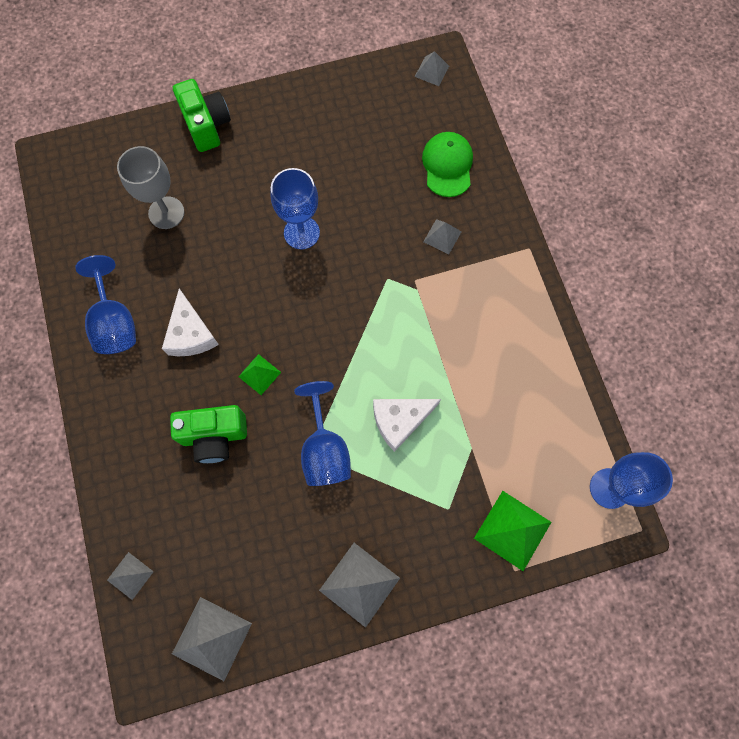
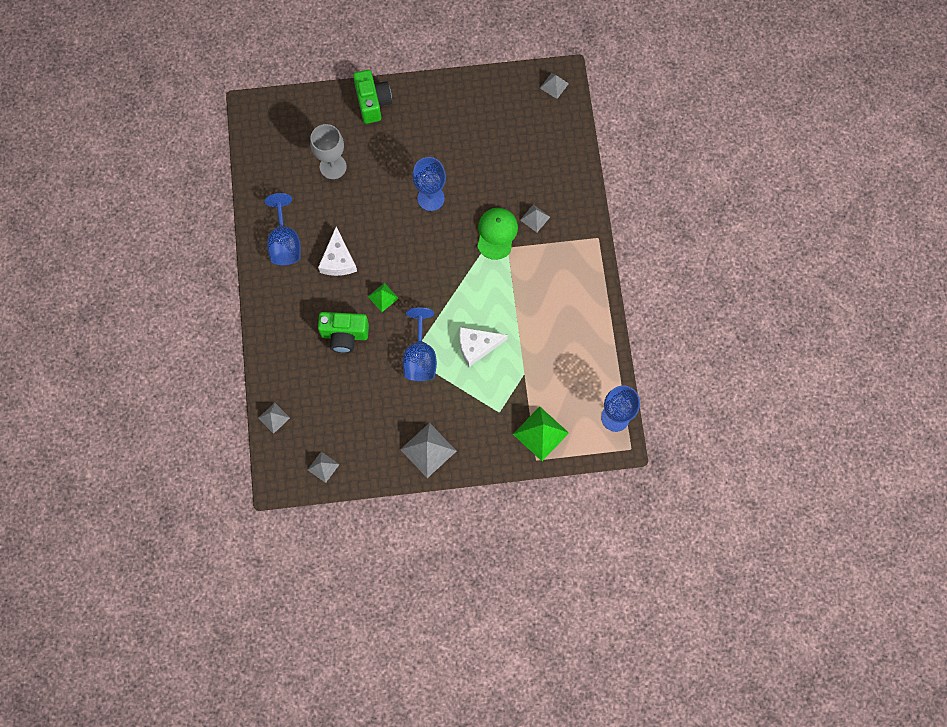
camera: 10 degrees right, 0 degrees up
grey pyramid [172,597,252,681] -> grey pyramid [308,452,340,483], size x0.57
green cap [422,132,473,197] -> green cap moved to [477,208,518,260]

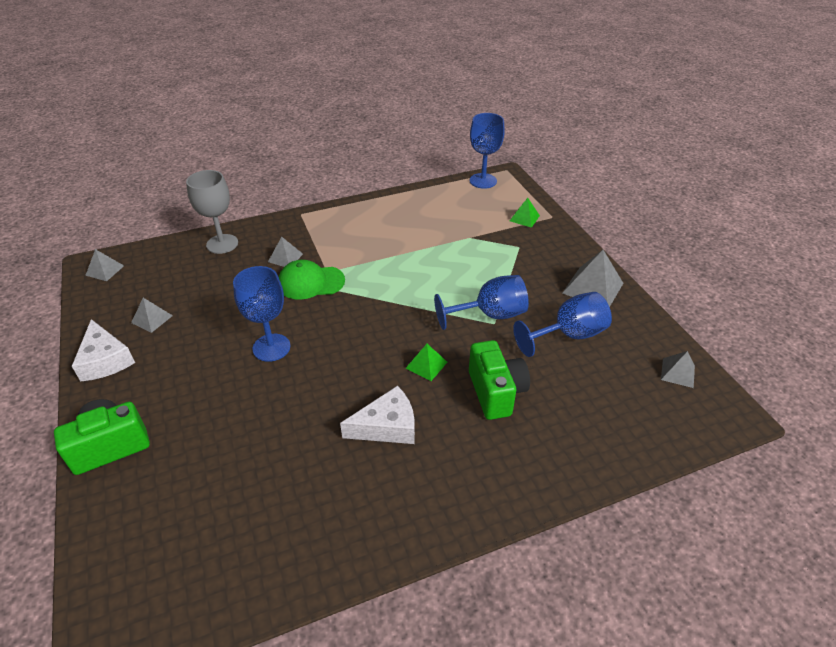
camera: 105 degrees left, 30 degrees down
grey pyramid [258,403,290,434] -> grey pyramid moved to [131,298,173,333]
blue goblet [265,193,301,265] -> blue goblet moved to [513,292,612,357]
grey goblet [310,124,347,179] -> grey goblet moved to [186,170,238,254]
white cheese [459,327,508,367] -> white cheese moved to [72,319,135,382]
green pyramid [513,406,569,461] -> green pyramid [510,198,540,228], size x0.57

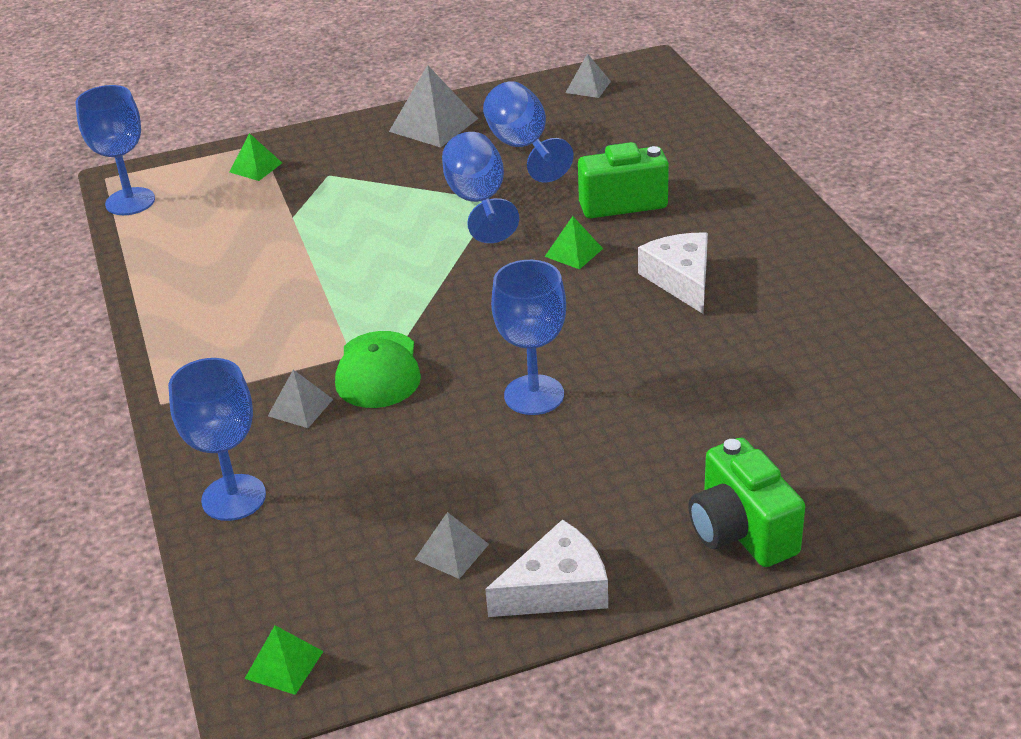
camera: 85 degrees left, 5 degrees down
grey pyramid [85,249,124,281] -> green pyramid [244,625,324,695]
grey goblet [186,170,238,254] -> blue goblet [168,358,266,521]

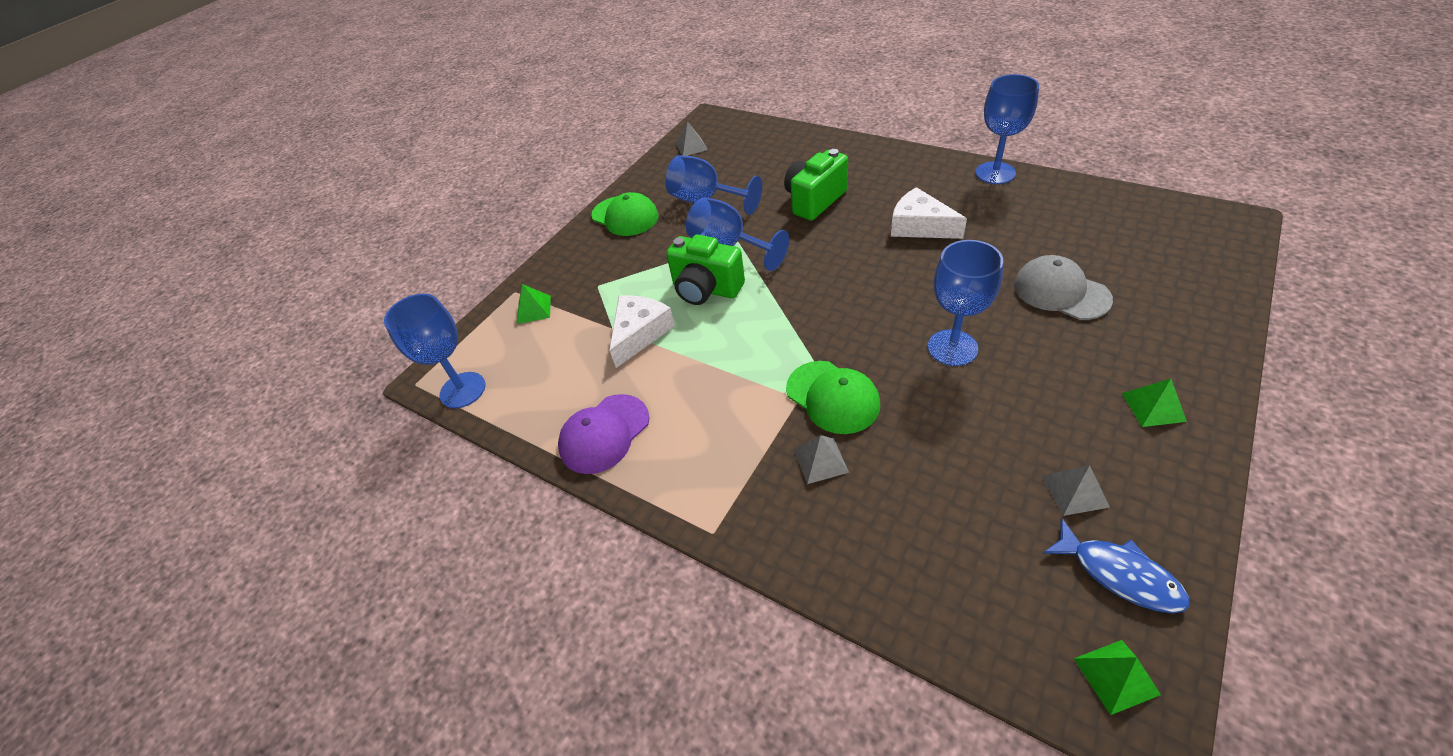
camera: 35 degrees left, 10 degrees up
blue goblet [168,358,266,521] -> blue goblet moved to [976,74,1039,184]
grey pyramid [389,65,478,148] -> green cap [591,192,659,236]
white cheese [485,519,608,617] -> white cheese moved to [609,295,675,368]
green pyramid [544,216,603,269] -> green pyramid moved to [1122,379,1187,427]
green camera [688,438,805,567] -> green camera moved to [666,234,745,305]
none -> purple cap [558,394,649,474]
none -> grey cap [1014,255,1113,320]
none -> blue fish [1042,518,1190,613]

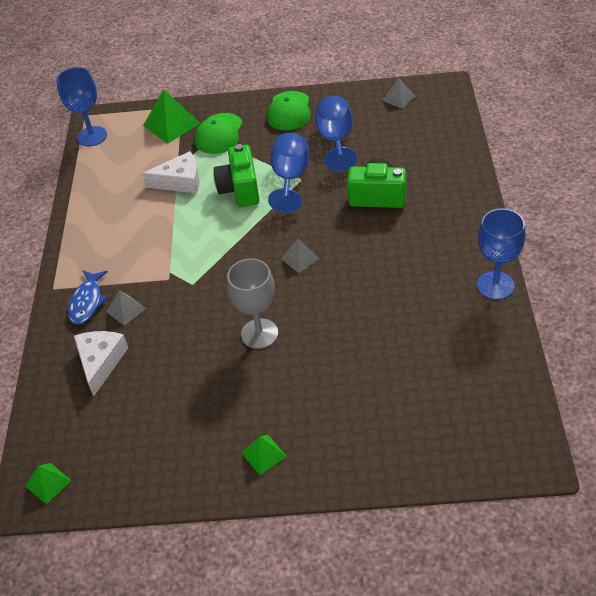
camera: 55 degrees right, 0 degrees up
green pyramid [517,284,551,324] -> green pyramid [143,89,201,144], size x1.75
purple cap [558,394,649,474] -> none
green cap [786,361,880,434] -> green cap moved to [195,113,243,154]
white cheese [891,187,967,239] -> white cheese moved to [74,331,128,396]
blue goblet [928,240,1003,366] -> grey goblet [227,258,278,349]
grey cap [1014,255,1113,320] -> none
grey pyramid [1042,465,1110,516] -> grey pyramid moved to [281,239,320,273]
blue fish [1042,518,1190,613] -> blue fish moved to [68,270,108,325]

